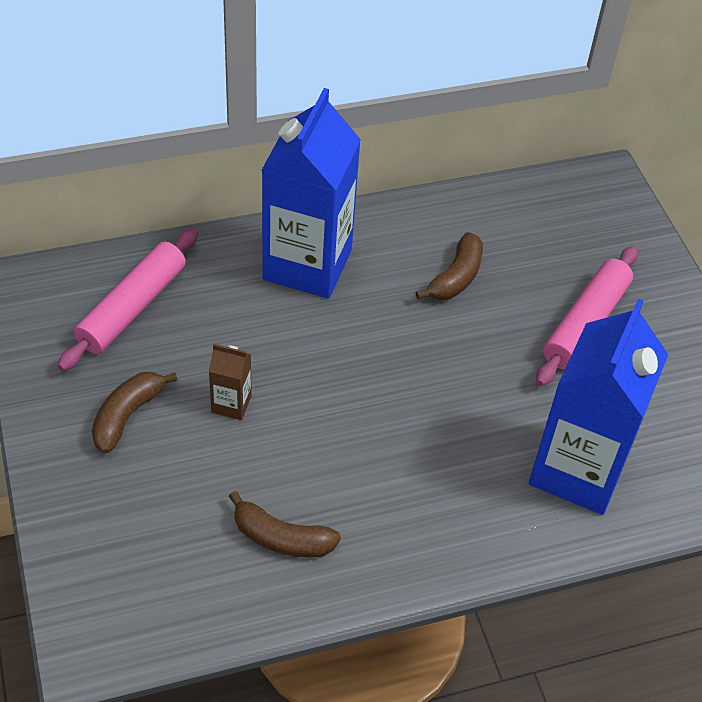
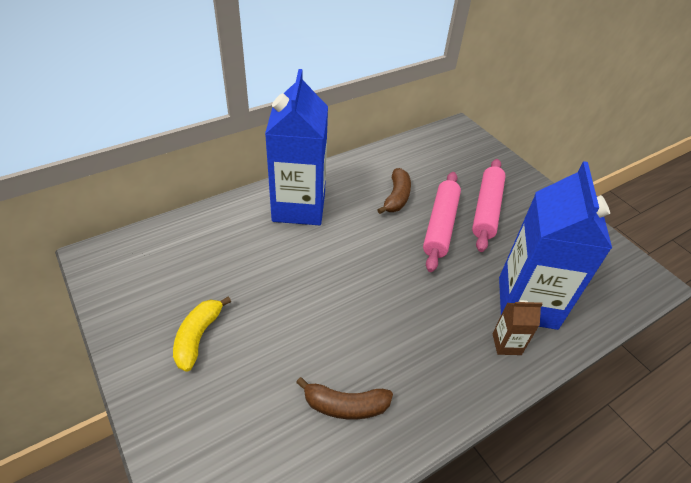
camera: 15 degrees left, 5 degrees down
pink rolling pin [58,228,198,371] -> pink rolling pin moved to [423,172,461,272]
brown banana [92,372,177,453] -> yellow banana [173,296,231,371]
brown carton [209,344,252,420] -> brown carton moved to [492,300,542,355]

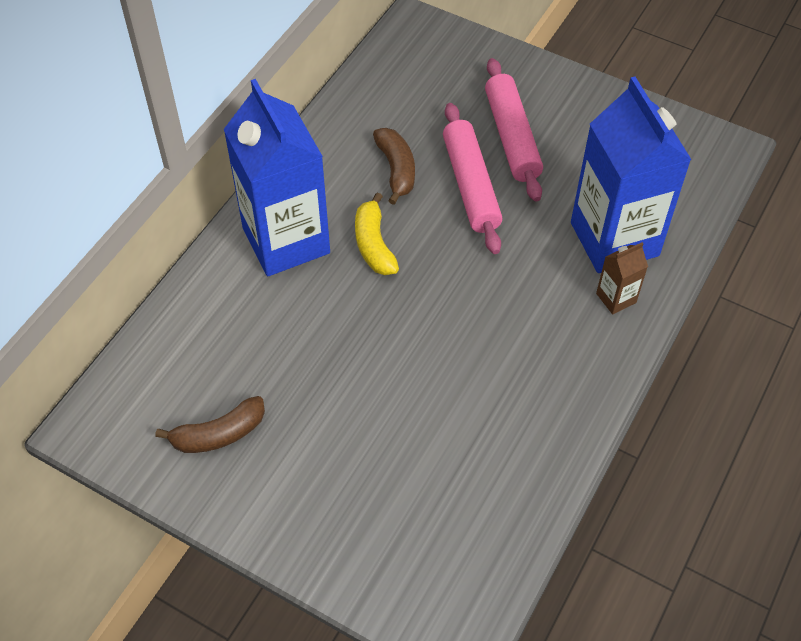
camera: 25 degrees left, 10 degrees up
yellow banana [173,296,231,371] -> yellow banana moved to [355,192,399,275]
brown banana [296,377,393,420] -> brown banana moved to [155,396,265,453]

